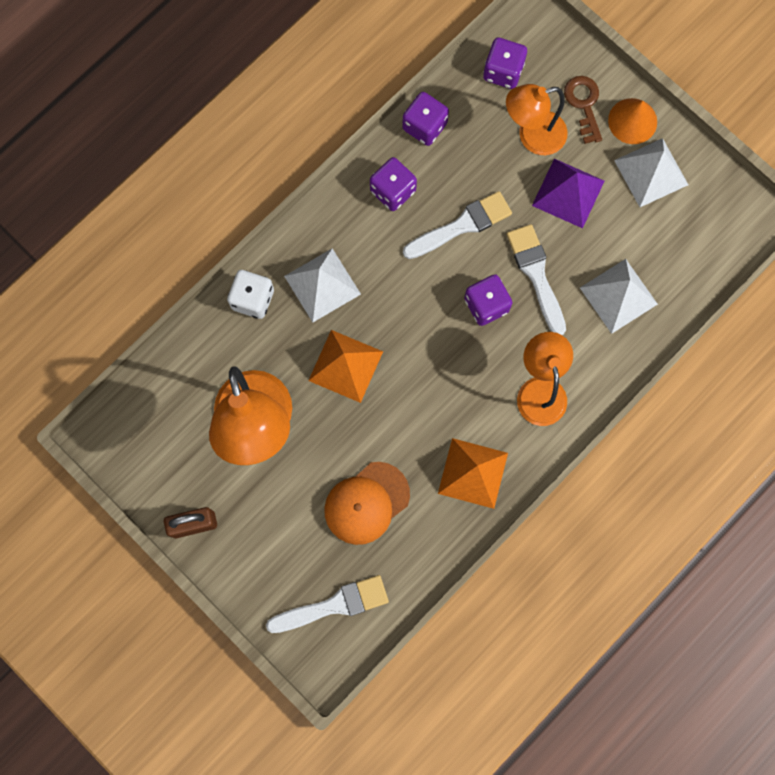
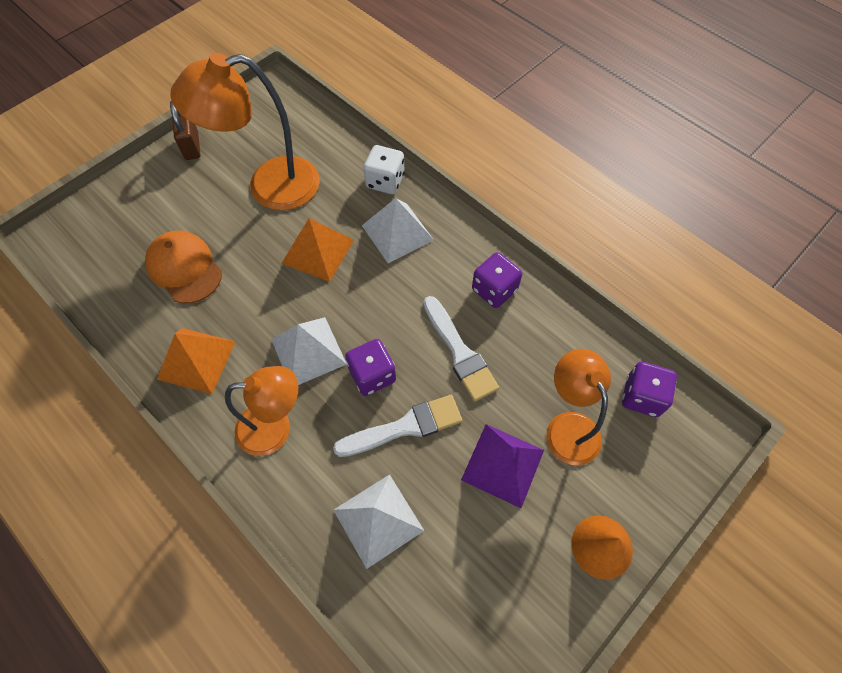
camera: 90 degrees right, 15 degrees down
white brush [266,575,389,633] -> none
purple dice [402,92,449,146] -> none
brown key [564,76,602,144] -> none
white pyramid [614,138,688,207] -> white pyramid moved to [271,317,347,385]

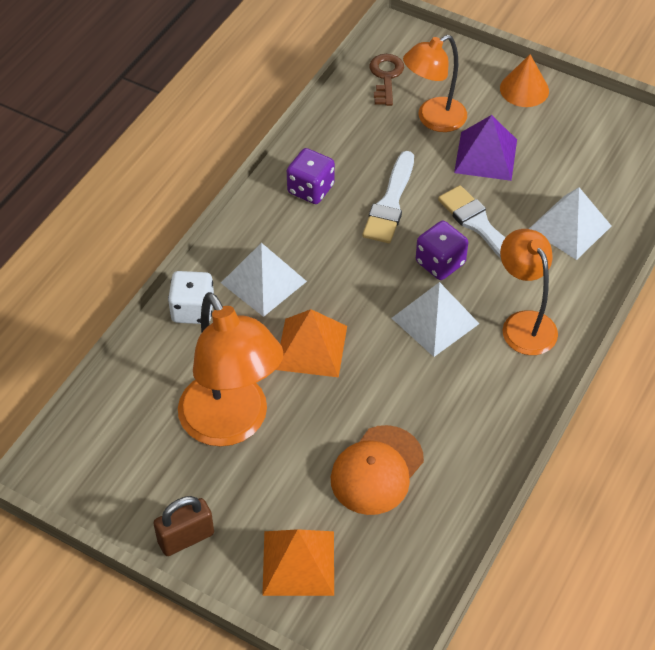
camera: 105 degrees left, 10 degrees down
orange pyramid [157,328,236,394] -> orange pyramid moved to [262,529,334,596]
white brush [423,296,499,402] -> white brush turned 150 degrees clockwise [362,151,414,243]
purple dice [622,362,677,417] -> brown key [369,54,404,106]

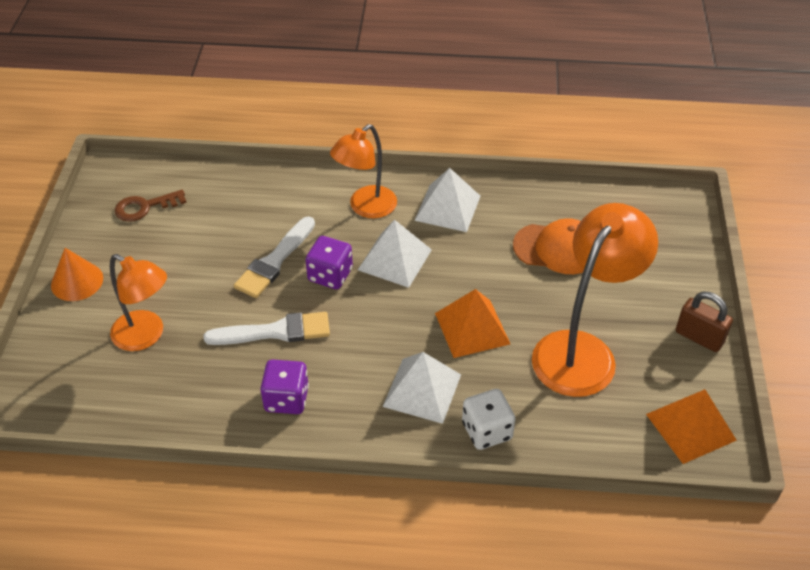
camera: 115 degrees left, 5 degrees down
orange pyramid [262,529,334,596] -> orange pyramid moved to [646,389,737,464]
brown key [369,54,404,106] -> brown key moved to [115,190,187,222]
purple pyramid [454,115,517,181] -> none
white pyramid [529,187,611,260] -> white pyramid moved to [414,168,480,232]

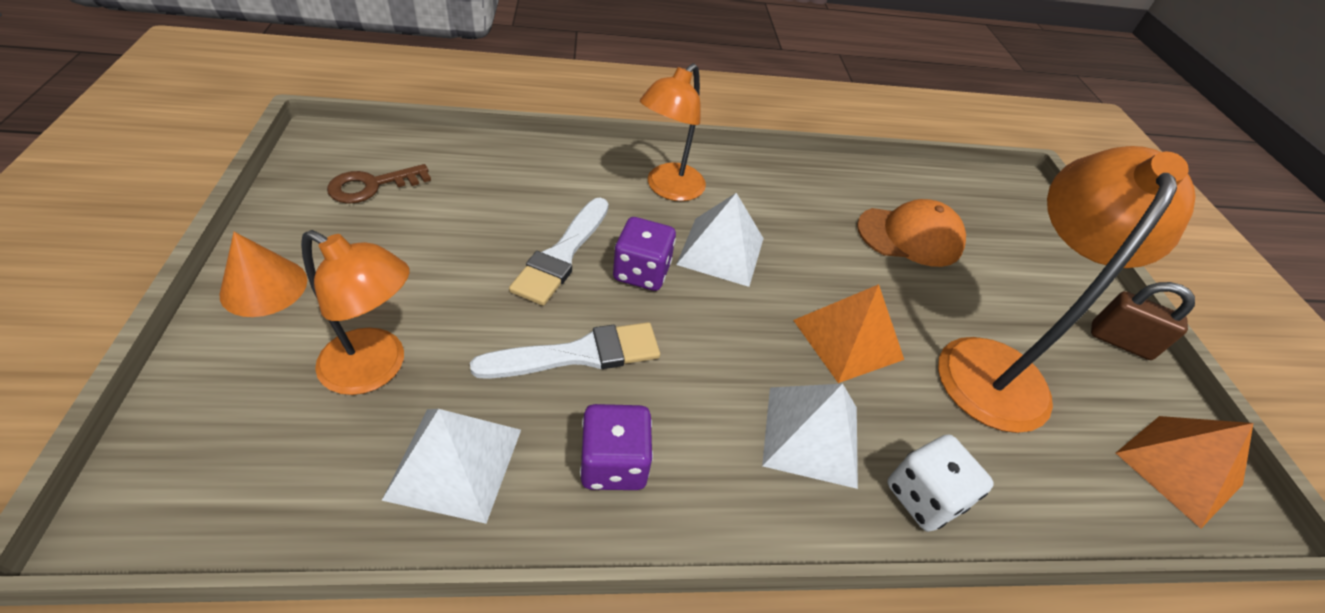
camera: 15 degrees left, 0 degrees up
white pyramid [414,168,480,232] -> white pyramid moved to [381,409,521,524]

